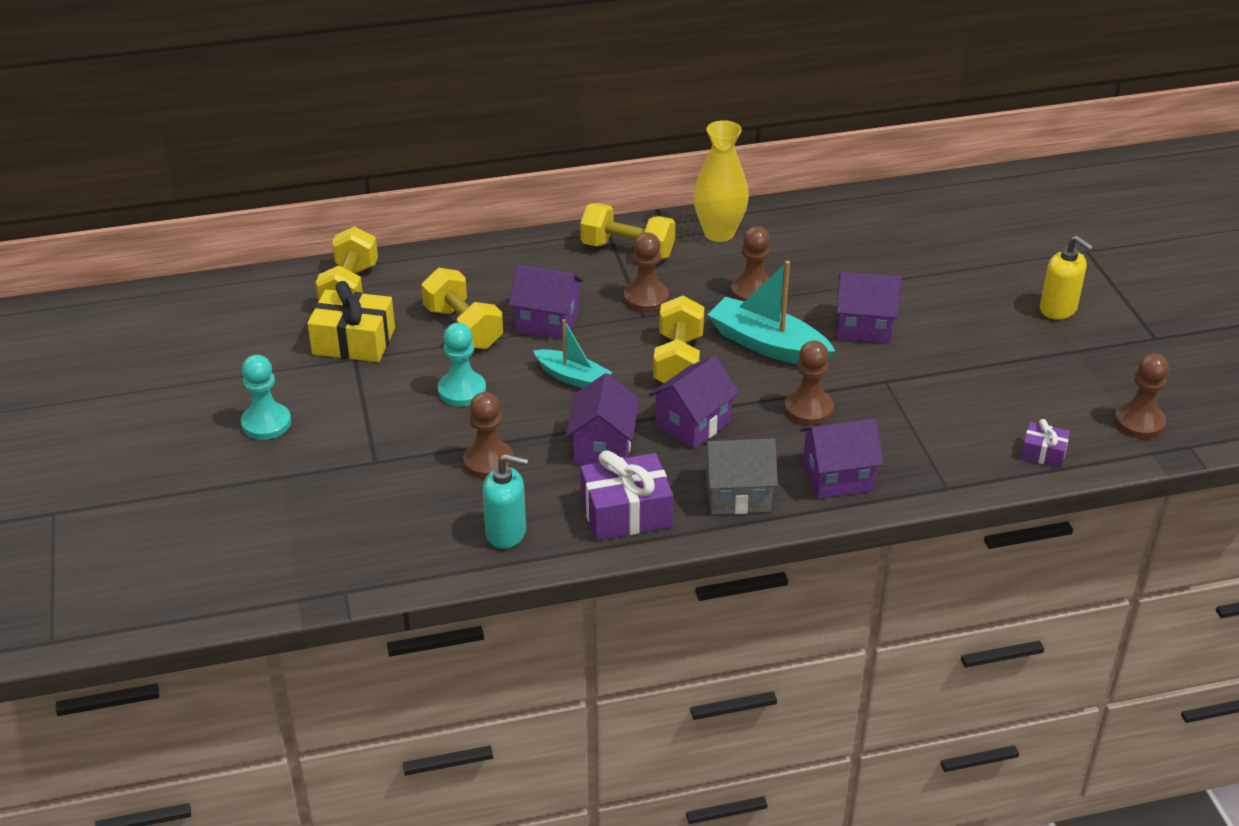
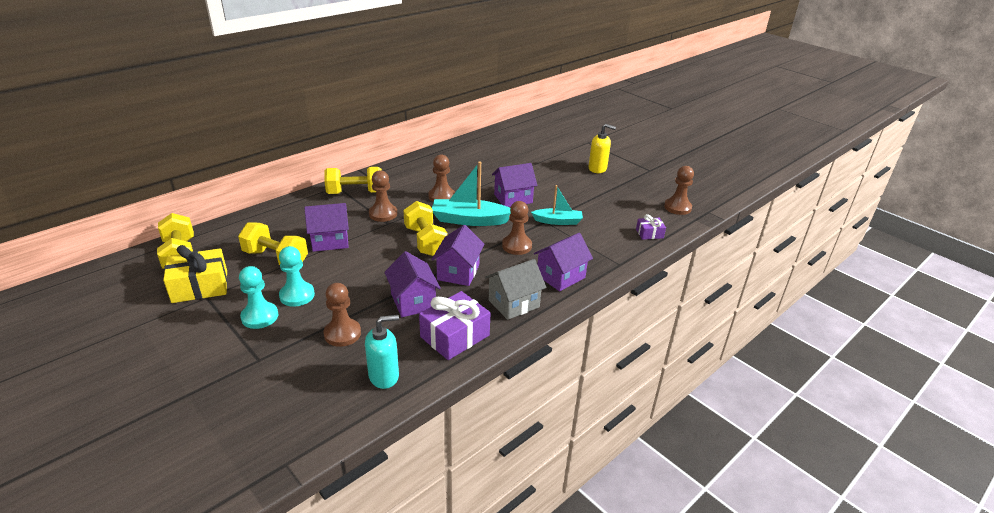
camera: 30 degrees left, 5 degrees down
turquoise pawn [241,355,291,440] -> turquoise pawn moved to [239,266,278,329]
turquoise boat [533,319,612,388] -> turquoise boat moved to [531,185,583,225]
yellow vase [693,120,749,242] -> none

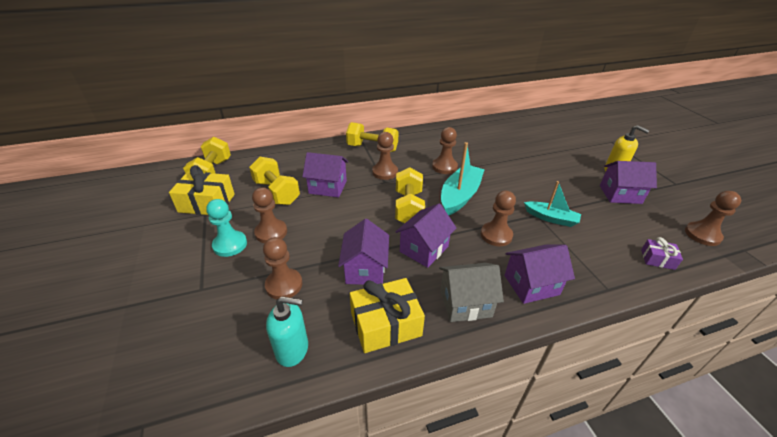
camera: 25 degrees right, 5 degrees up
turquoise pawn [279,246,315,307] -> brown pawn [252,187,287,243]
purple gift [419,291,490,360] -> yellow gift [350,278,425,353]
turquoise boat [432,162,511,226] -> turquoise boat turned 90 degrees clockwise [441,142,485,216]
purple house [492,163,537,207] -> purple house moved to [600,161,657,204]

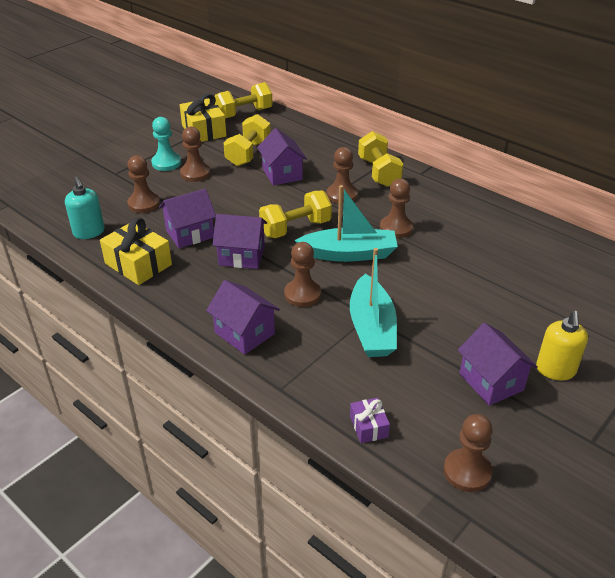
camera: 60 degrees right, 0 degrees up
grey house [439,263,504,322] -> none
turquoise boat [524,181,581,227] -> turquoise boat [350,248,397,357], size x1.59

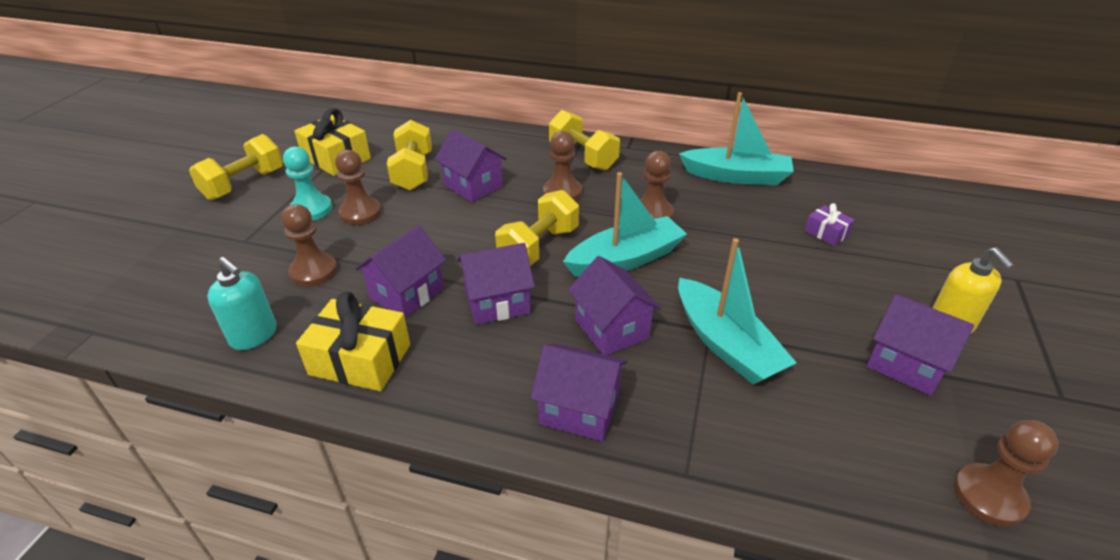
camera: 25 degrees left, 0 degrees up
yellow dumbbell [214,82,273,119] -> yellow dumbbell moved to [189,134,283,200]
brown pawn [284,242,321,307] -> purple house [568,256,661,355]
purple gift [350,398,390,443] -> purple gift moved to [804,203,855,246]
none -> turquoise boat [679,92,794,185]

